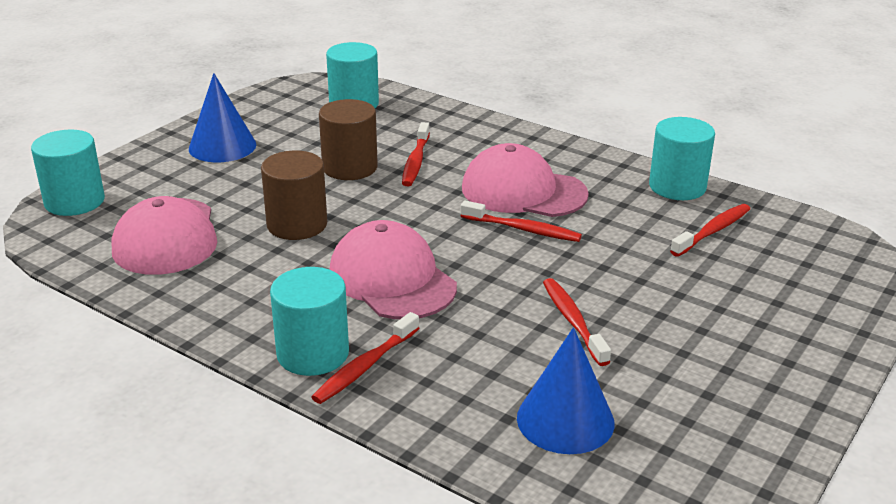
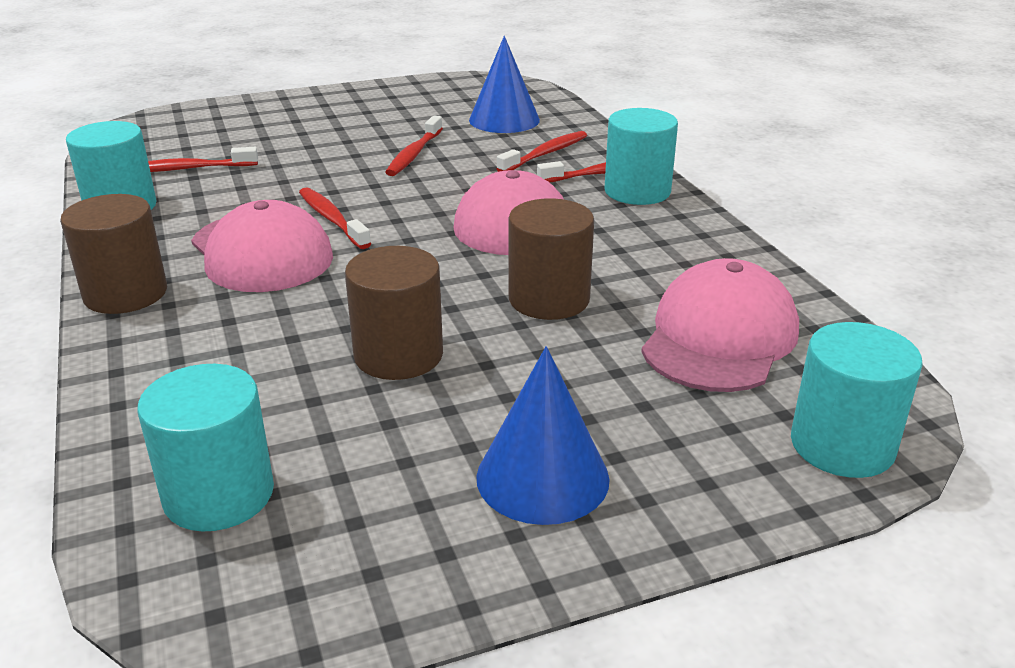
camera: 145 degrees left, 0 degrees up
red toothbrush [402,122,430,186] -> red toothbrush moved to [496,131,587,172]
none -> brown cylinder [60,194,167,314]

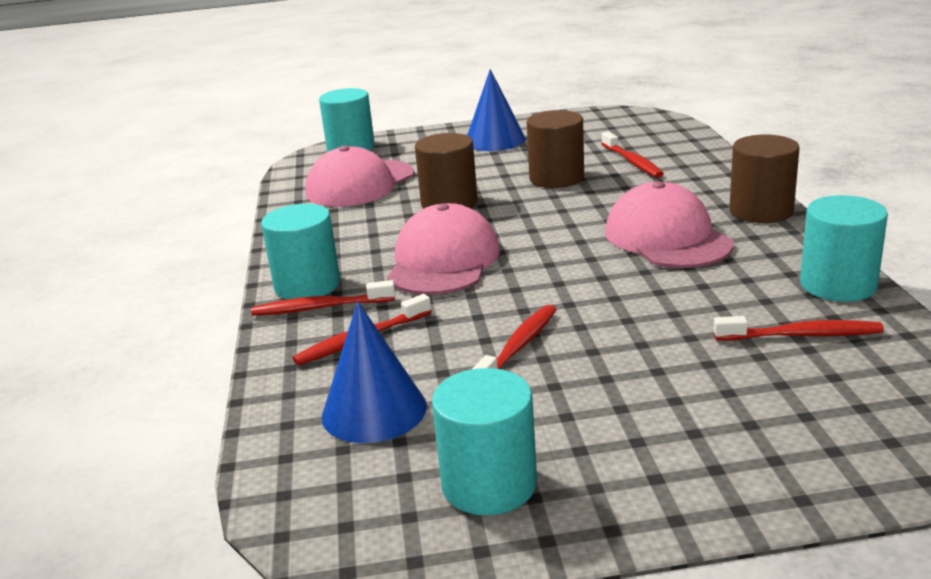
camera: 165 degrees left, 5 degrees down
turquoise cylinder [137,364,274,531] -> turquoise cylinder moved to [432,368,537,515]
red toothbrush [299,187,371,249] -> red toothbrush moved to [601,132,664,178]

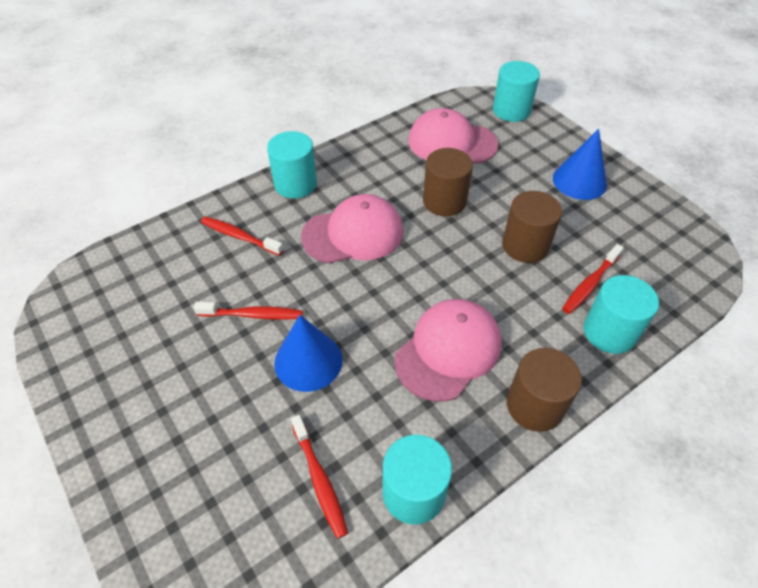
camera: 60 degrees right, 25 degrees up
red toothbrush [251,280,395,316] -> none
blue cone [322,301,427,443] -> blue cone moved to [274,315,343,392]
turquoise cylinder [432,368,537,515] -> turquoise cylinder moved to [584,275,659,354]

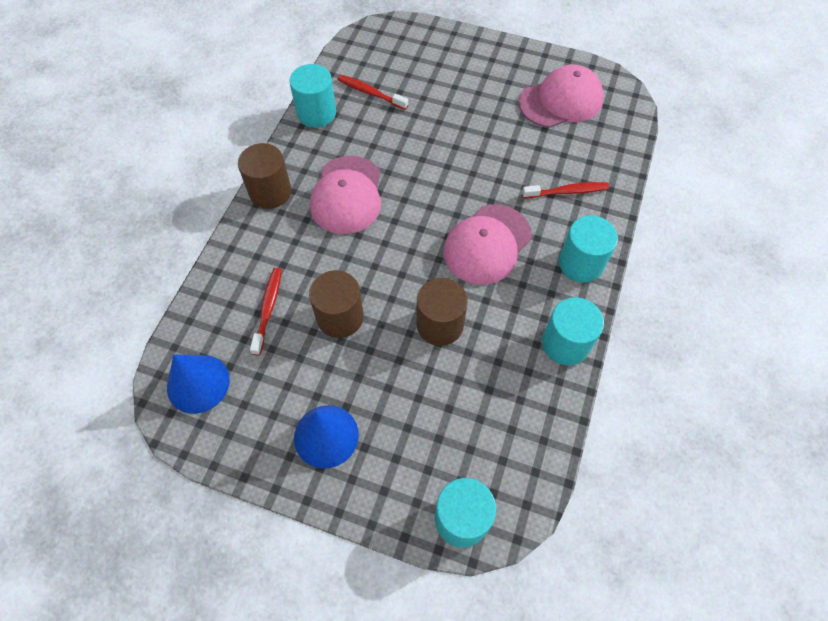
camera: 145 degrees right, 10 degrees up
red toothbrush [194,302,303,320] -> none
blue cone [274,315,343,392] -> blue cone moved to [167,354,230,414]
pink cap [408,108,498,164] -> pink cap moved to [519,65,604,128]
turquoise cylinder [584,275,659,354] -> turquoise cylinder moved to [542,297,604,365]

